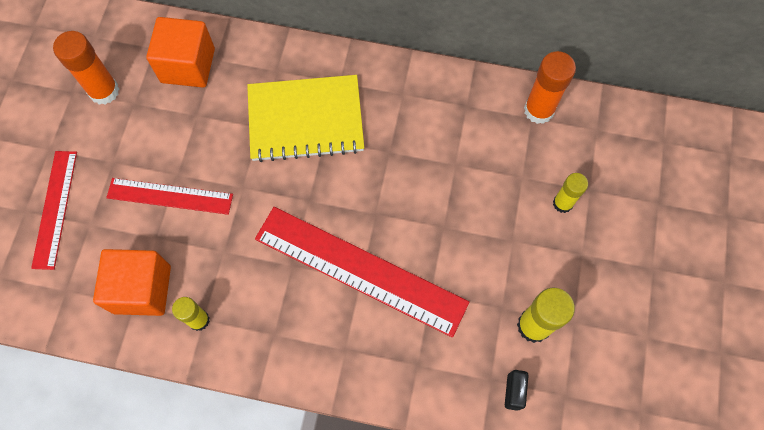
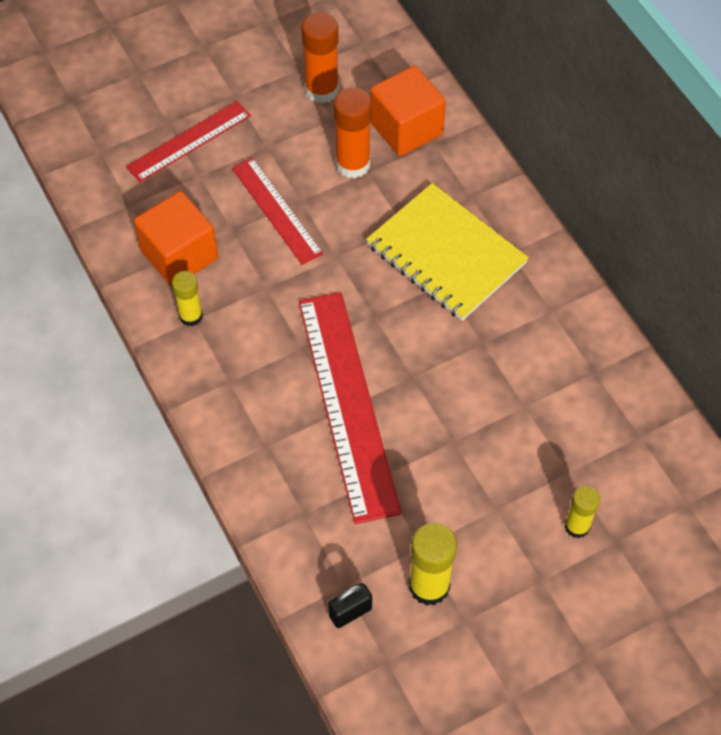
camera: 50 degrees right, 10 degrees down
orange glue stick [524,51,576,124] -> orange glue stick moved to [334,88,372,178]

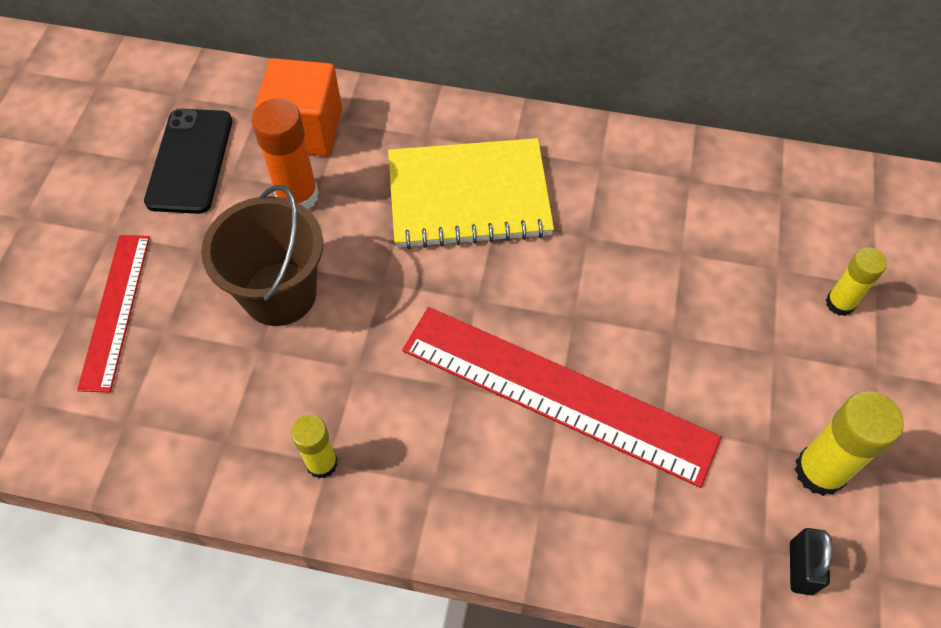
camera: 50 degrees left, 0 degrees up
orange cube [134,191,218,286] -> none
red ruler [232,157,323,265] -> brown bucket [201,185,323,326]
orange glue stick [301,12,339,103] -> black phone [144,108,232,214]

